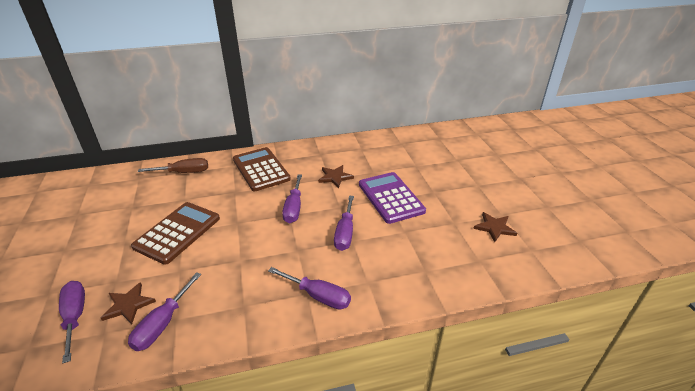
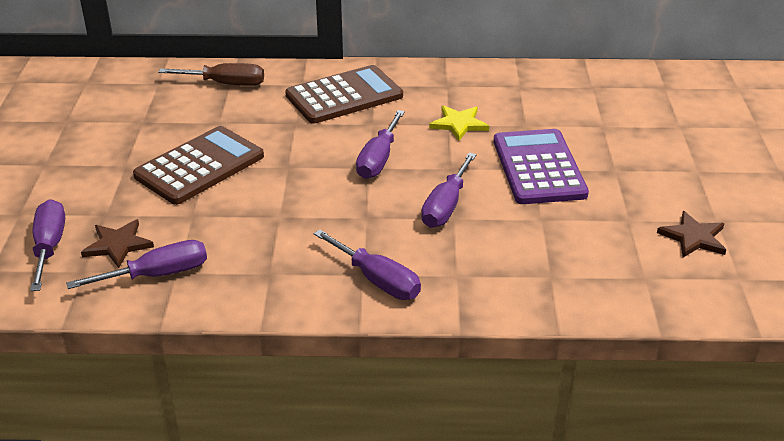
camera: 15 degrees right, 0 degrees up
purple screwdriver [128,272,201,351] -> purple screwdriver turned 150 degrees counterclockwise [66,240,207,289]
brown calculator [233,147,291,191] -> brown calculator turned 75 degrees clockwise [285,65,403,124]
brown star [318,165,354,188] -> yellow star [429,105,489,141]

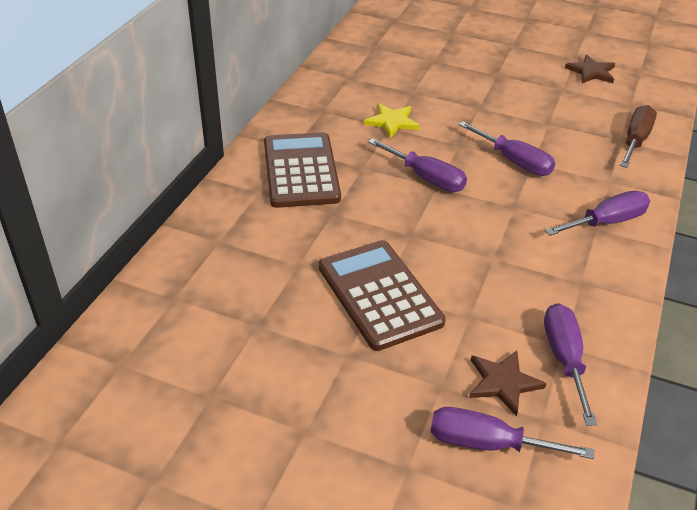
camera: 70 degrees left, 5 degrees up
brown screwdriver [158,63,264,86] -> brown screwdriver moved to [620,105,657,168]
purple calculator [493,129,589,204] -> none

